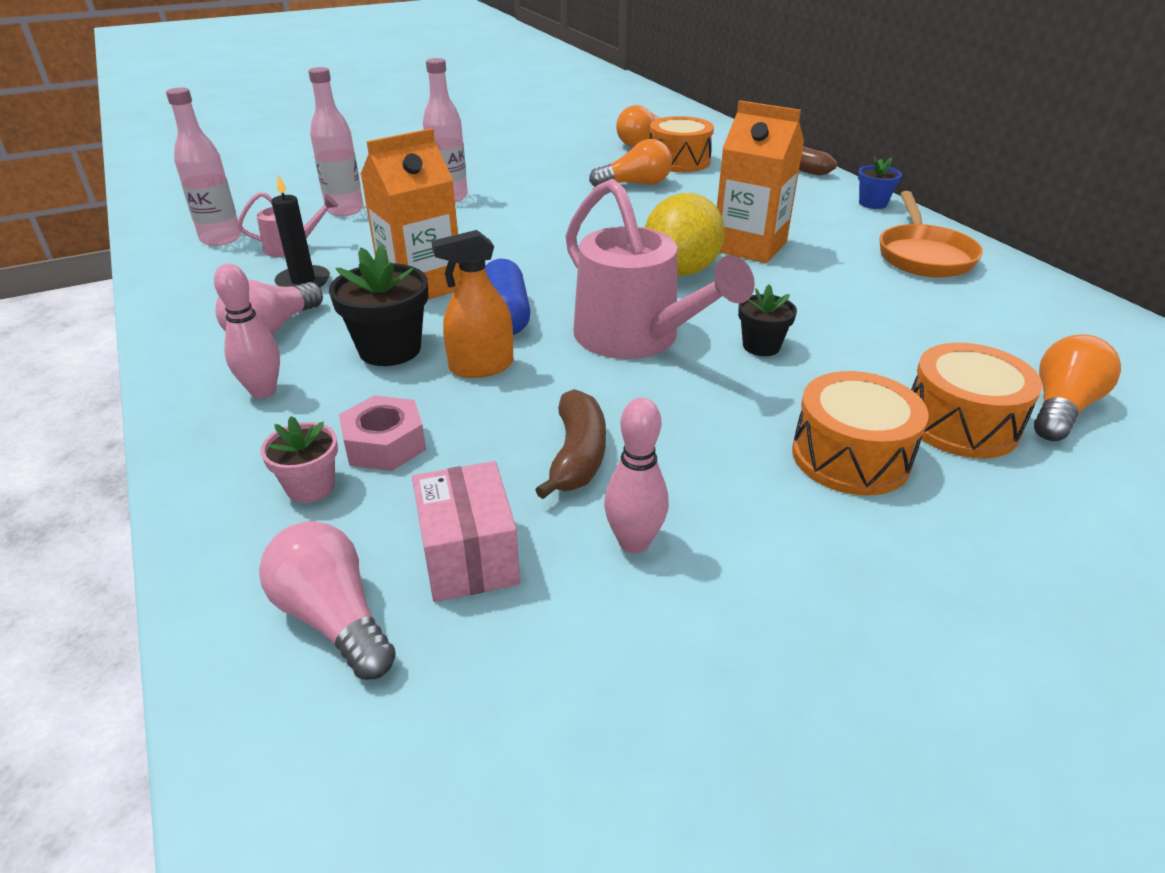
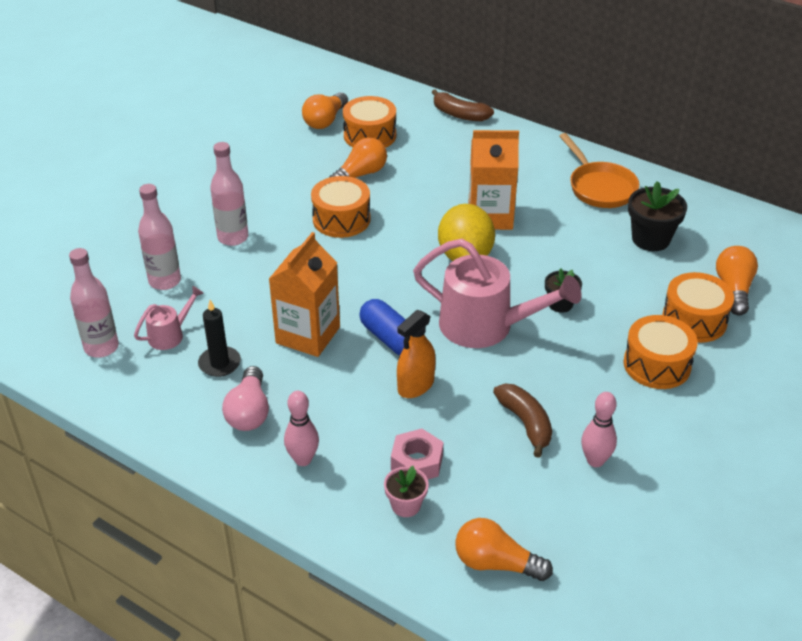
camera: 30 degrees left, 5 degrees up
pink light bulb [259,521,396,680] -> orange light bulb [455,518,553,581]
black flower pot [329,245,428,366] -> black flower pot moved to [628,181,687,251]
pink box [412,461,520,602] -> none
blue flower pot [858,156,902,209] -> none
none -> orange drum [311,176,371,238]

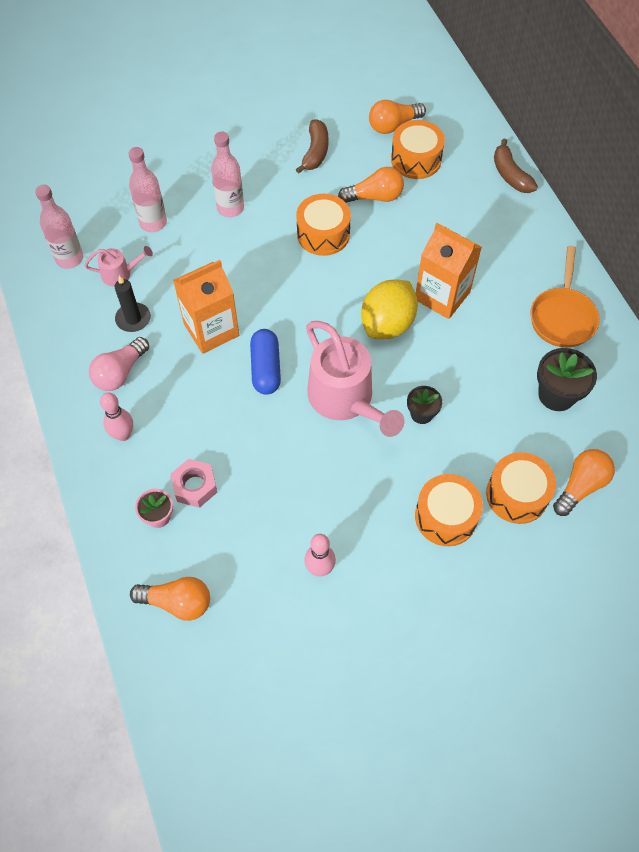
camera: 35 degrees right, 20 degrees up
orange spray bottle [397,310,436,398] -> none
orange light bulb [455,518,553,581] -> orange light bulb turned 135 degrees clockwise [130,577,210,621]
brown banana [493,384,552,458] -> brown banana moved to [296,119,328,174]

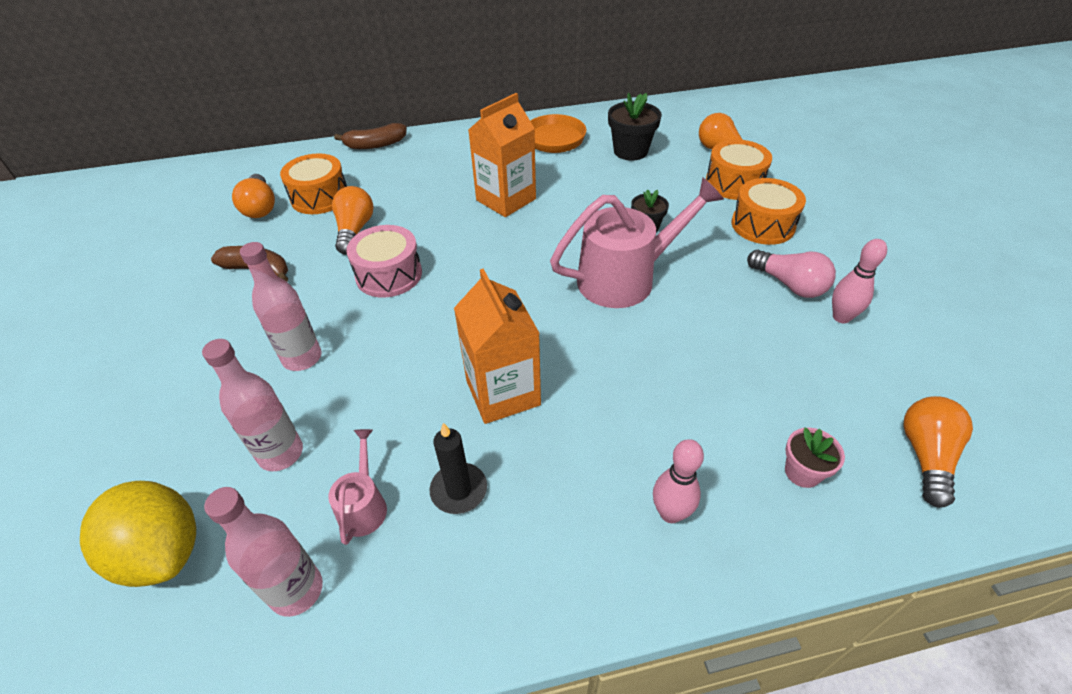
camera: 80 degrees left, 15 degrees down
pink light bulb [89,337,149,391] -> pink light bulb moved to [747,250,836,298]
pink nut [171,459,217,508] -> none
blue capsule [250,329,281,394] -> none
orange drum [296,194,351,256] -> pink drum [346,225,422,298]
yellow lemon [361,280,418,339] -> yellow lemon moved to [80,481,196,587]

